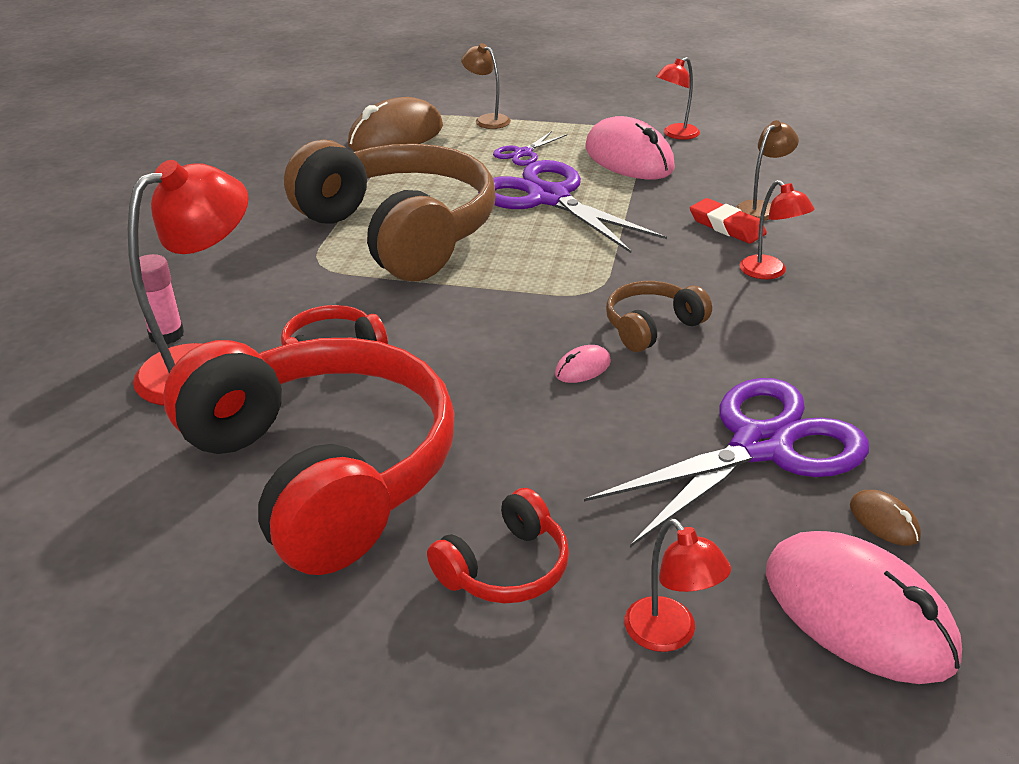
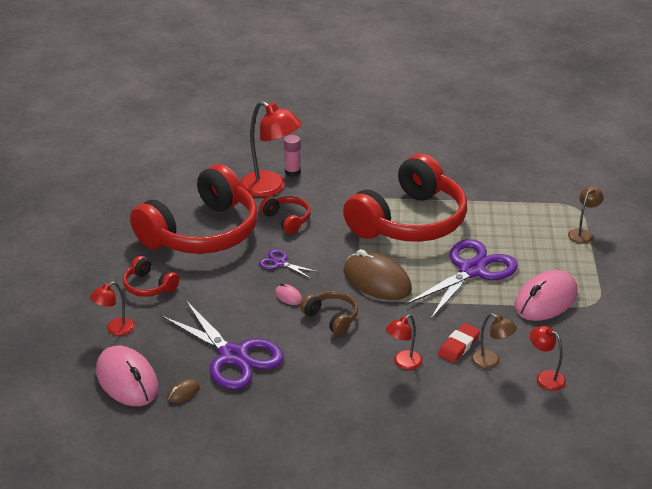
camera: 80 degrees right, 0 degrees up
brown headphones [284,139,496,281] -> red headphones [343,154,467,242]
brown mouse [348,97,443,151] -> brown mouse moved to [343,249,412,300]
purple scissors [493,131,567,166] -> purple scissors moved to [259,249,318,279]
red lamp [656,57,700,140] -> red lamp moved to [530,326,566,391]
pink mouse [766,531,962,684] -> pink mouse turned 75 degrees counterclockwise [96,346,159,406]

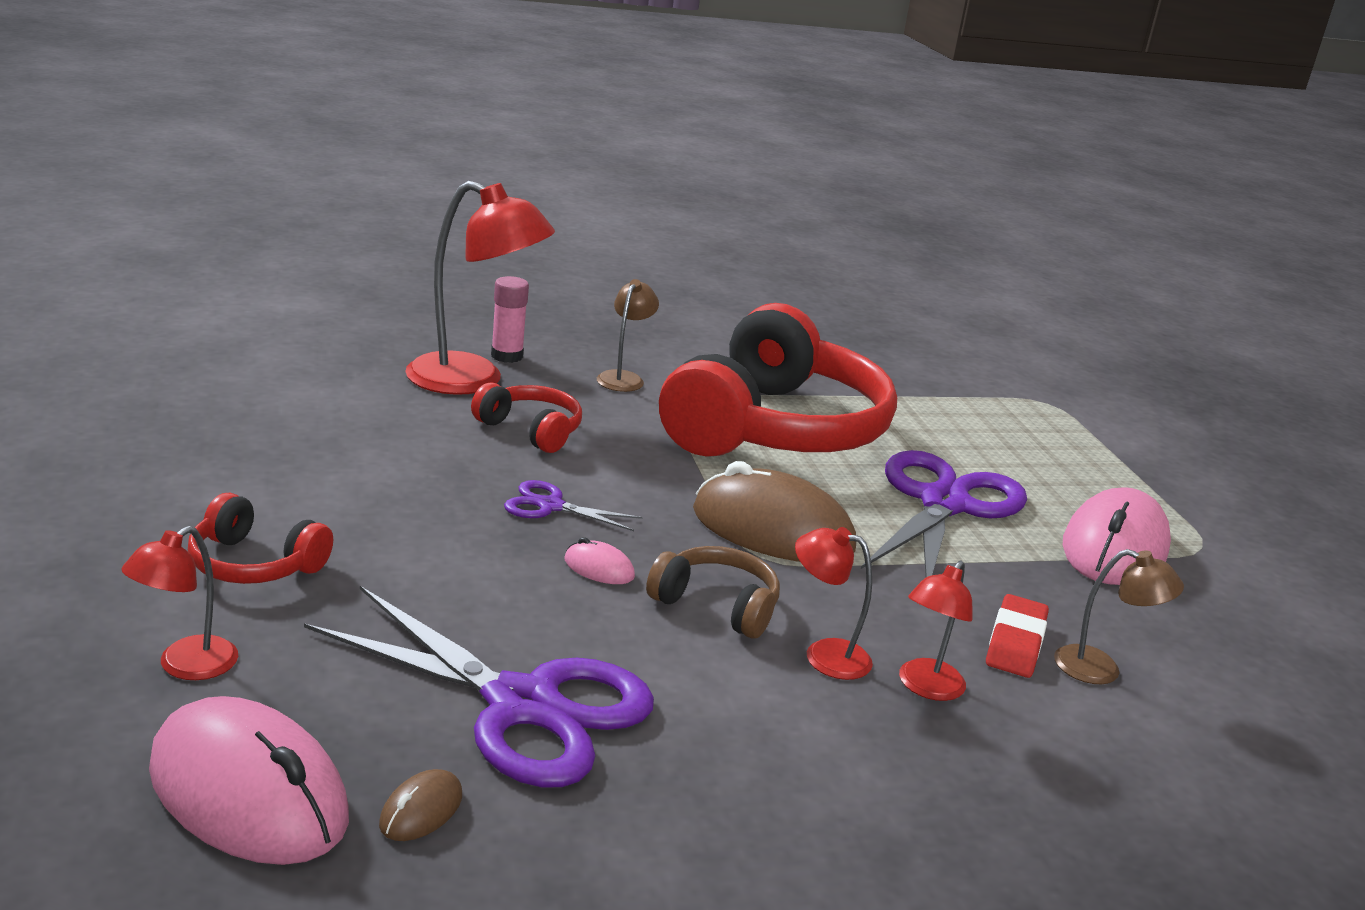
camera: 20 degrees left, 10 degrees down
red headphones [130,164,258,254] -> none
red lamp [530,326,566,391] -> red lamp moved to [795,527,873,680]
brown lamp [568,186,604,244] -> brown lamp moved to [597,279,659,392]

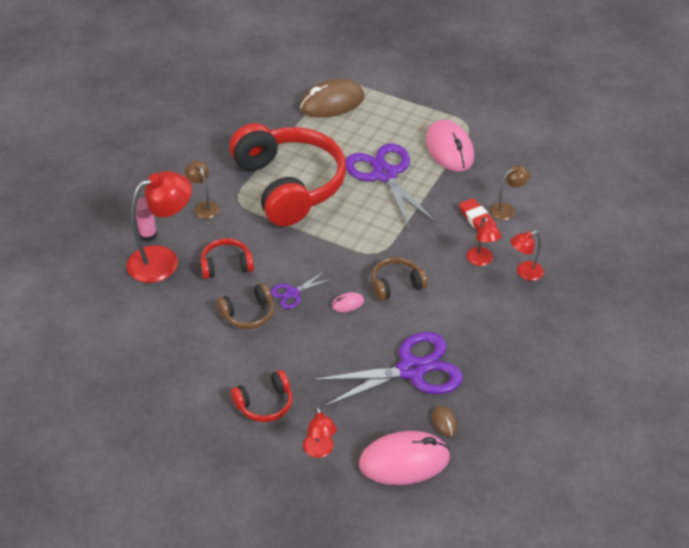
camera: 45 degrees left, 20 degrees up
brown mouse [693,461,856,562] -> brown mouse moved to [300,79,365,118]
red lamp [795,527,873,680] -> red lamp moved to [510,231,544,281]
none -> brown headphones [217,283,274,329]

